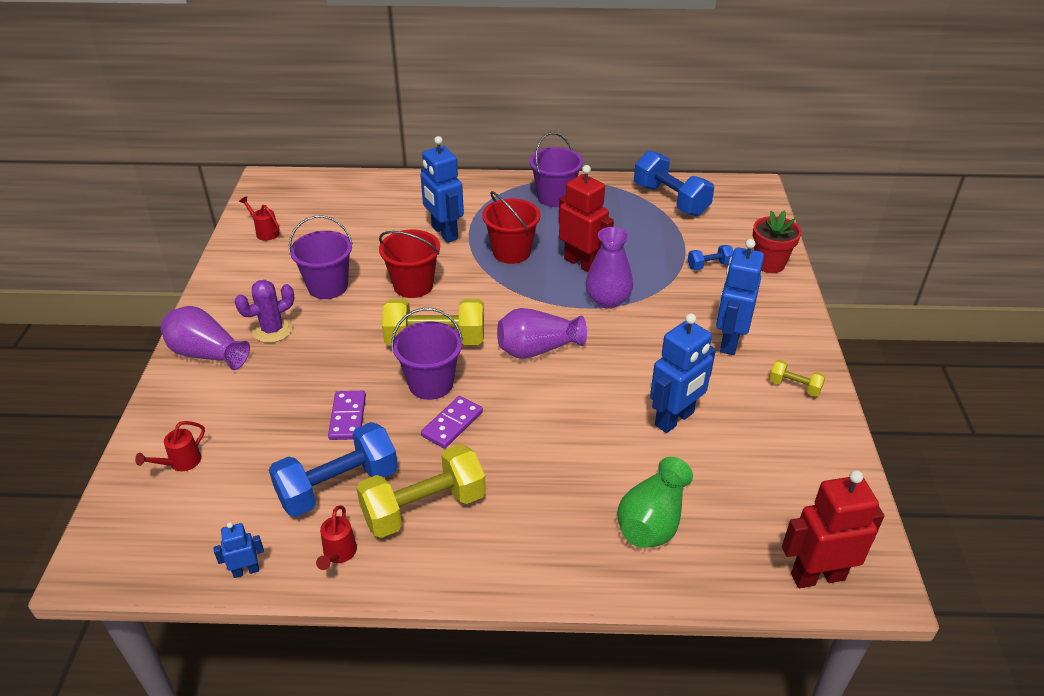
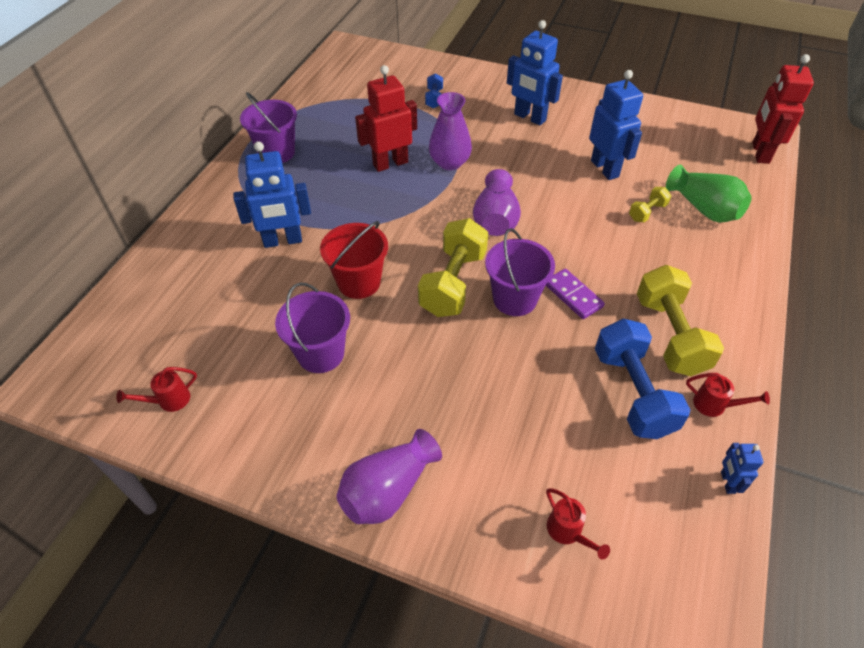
camera: 70 degrees left, 10 degrees up
purple cactus [235,280,294,343] -> none
purple domino [328,391,366,440] -> none
red bucket [482,191,541,264] -> none
blue dumbbell [634,150,714,216] -> none
red flower pot [753,211,801,273] -> none
yellow dumbbell [769,360,826,397] -> yellow dumbbell moved to [629,187,671,222]

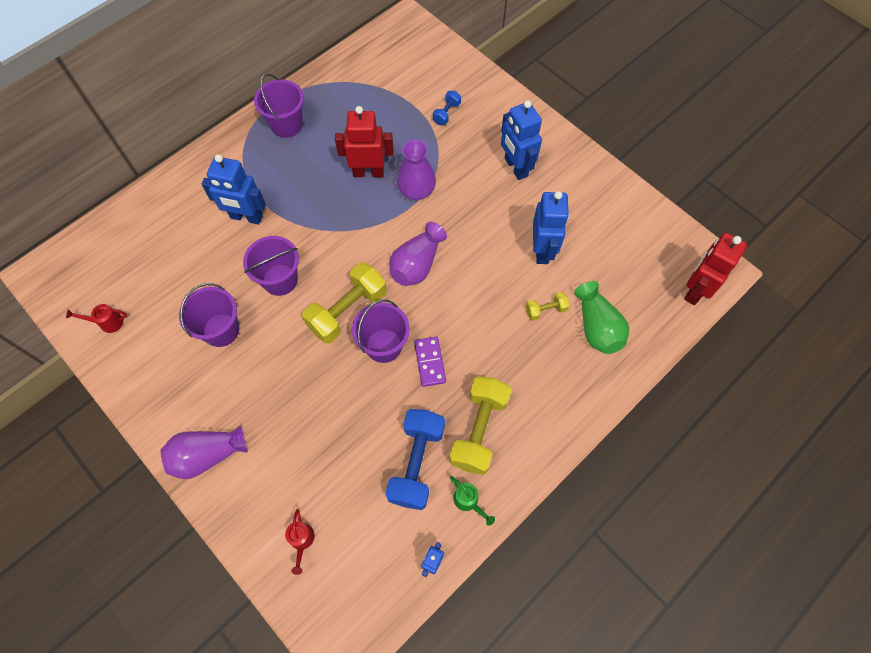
camera: 25 degrees right, 15 degrees up
red bucket [320,221,388,299] -> purple bucket [243,236,299,296]
red watering can [686,373,770,417] -> green watering can [450,476,495,526]

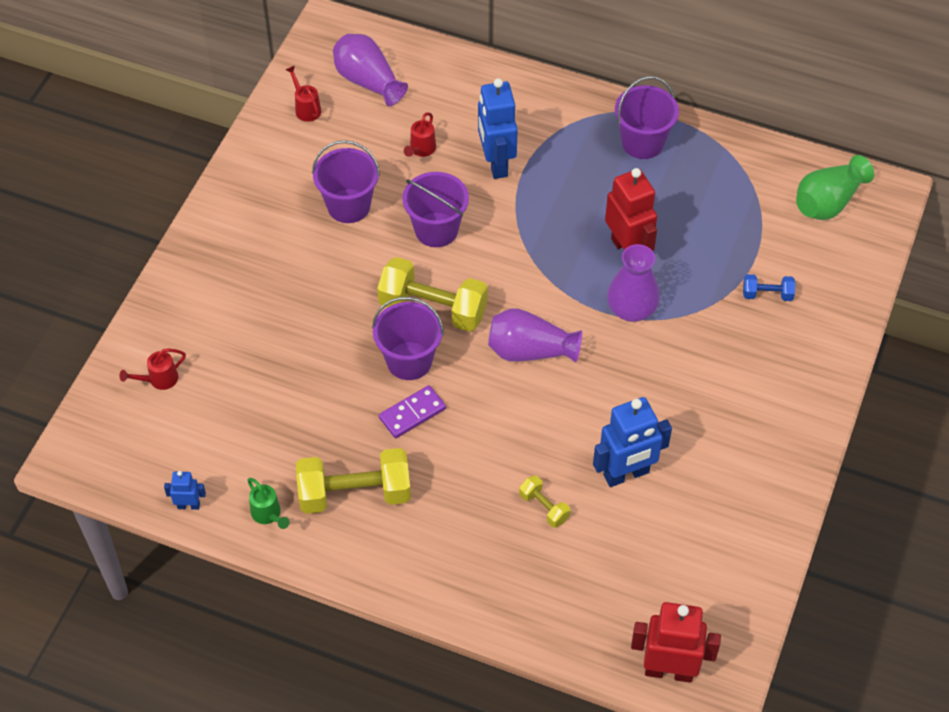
camera: 65 degrees right, 10 degrees down
purple vase [161,425,248,479] -> purple vase moved to [333,34,408,106]
blue dumbbell [385,409,445,510] -> none
green watering can [450,476,495,526] -> green watering can turned 60 degrees counterclockwise [247,478,290,529]
blue robot [501,100,542,180] -> none
green vase [574,281,629,354] -> green vase moved to [796,155,874,220]
none -> red watering can [404,112,436,157]

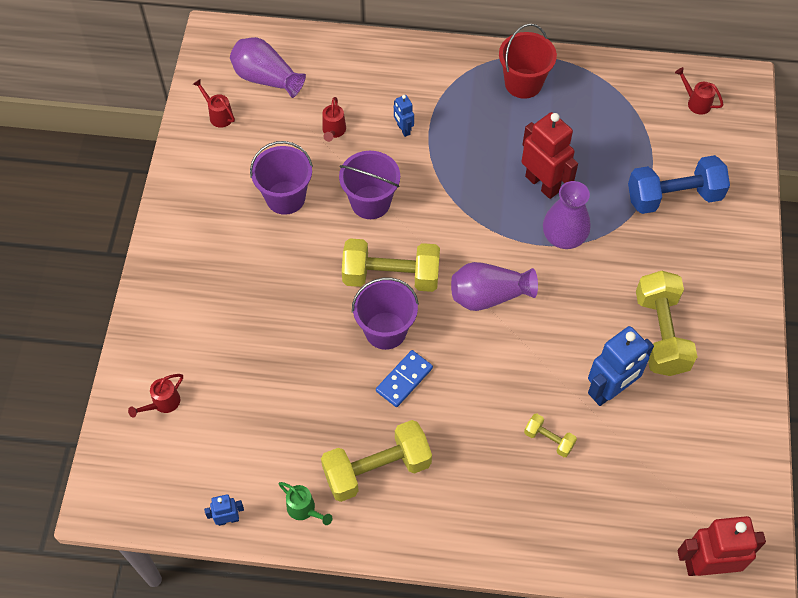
camera: 15 degrees left, 5 degrees up
purple domino [379,385,446,438] -> blue domino [376,350,433,407]
blue robot [478,78,518,179] -> blue robot [394,95,414,137], size x0.49
purple bucket [615,76,679,159] -> red bucket [499,24,557,99]
blue dumbbell [743,274,795,301] -> blue dumbbell [628,155,730,214], size x2.06
green vase [796,155,874,220] -> red watering can [675,67,723,115]
none -> yellow dumbbell [636,271,698,376]

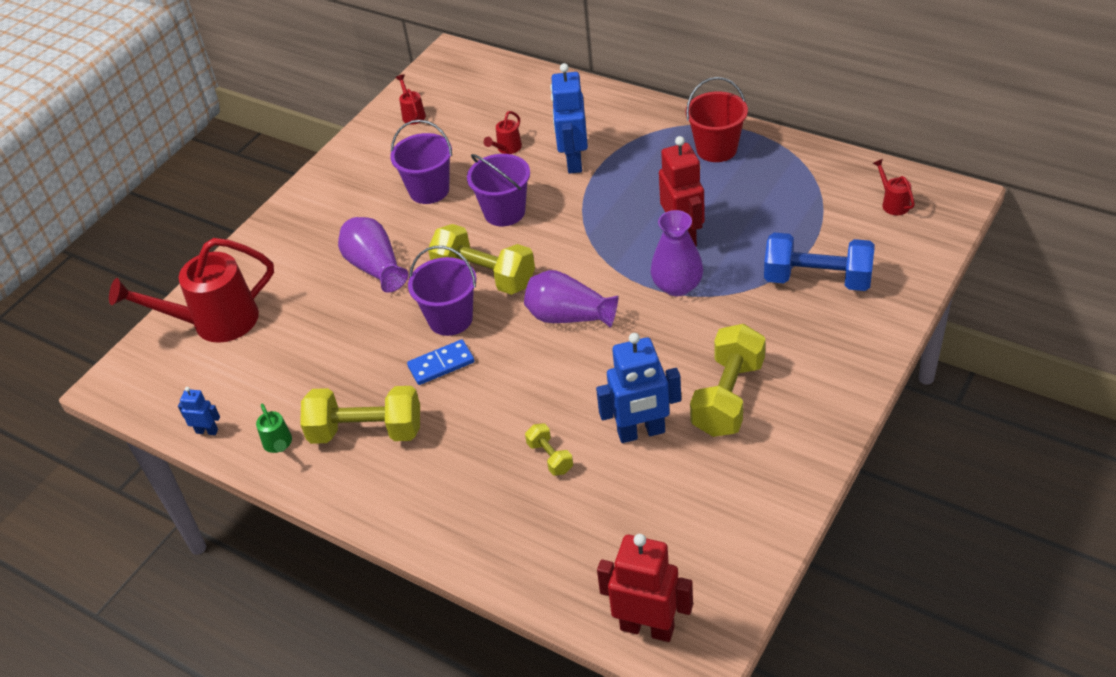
camera: 30 degrees right, 15 degrees down
red watering can [128,374,183,418] -> red watering can [109,238,274,343], size x2.36
purple vase [230,37,306,98] -> purple vase moved to [338,217,409,293]
blue robot [394,95,414,137] -> blue robot [550,63,588,174], size x2.04

